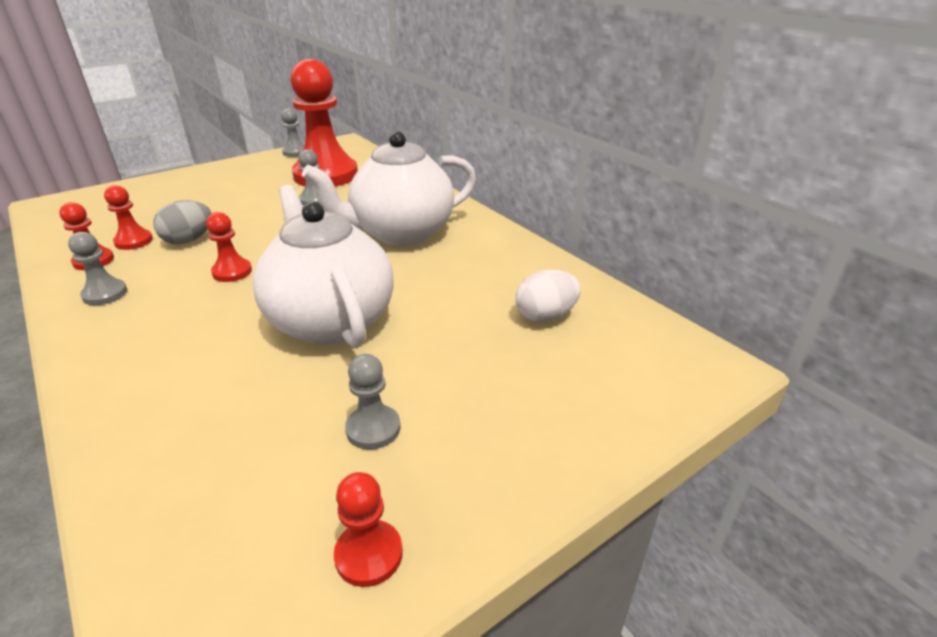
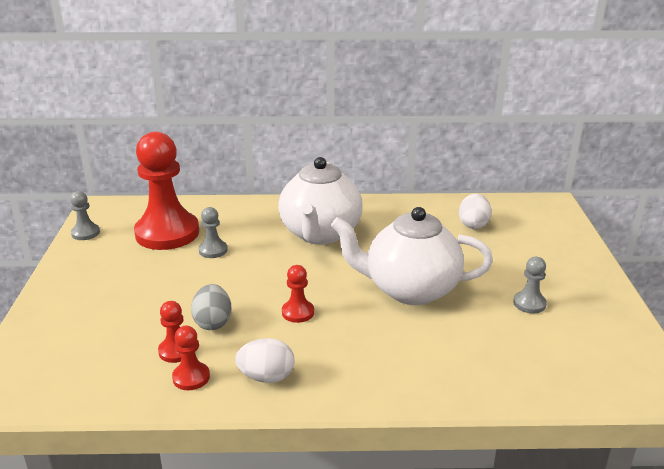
camera: 55 degrees left, 5 degrees down
grey pawn [68,232,127,305] -> white egg [235,338,295,383]
red pawn [334,472,403,587] -> none

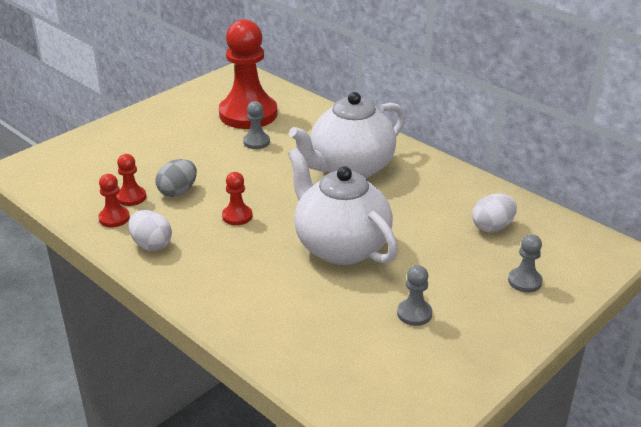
camera: 45 degrees right, 5 degrees up
grey pawn [70,191,100,240] -> grey pawn moved to [508,234,543,292]

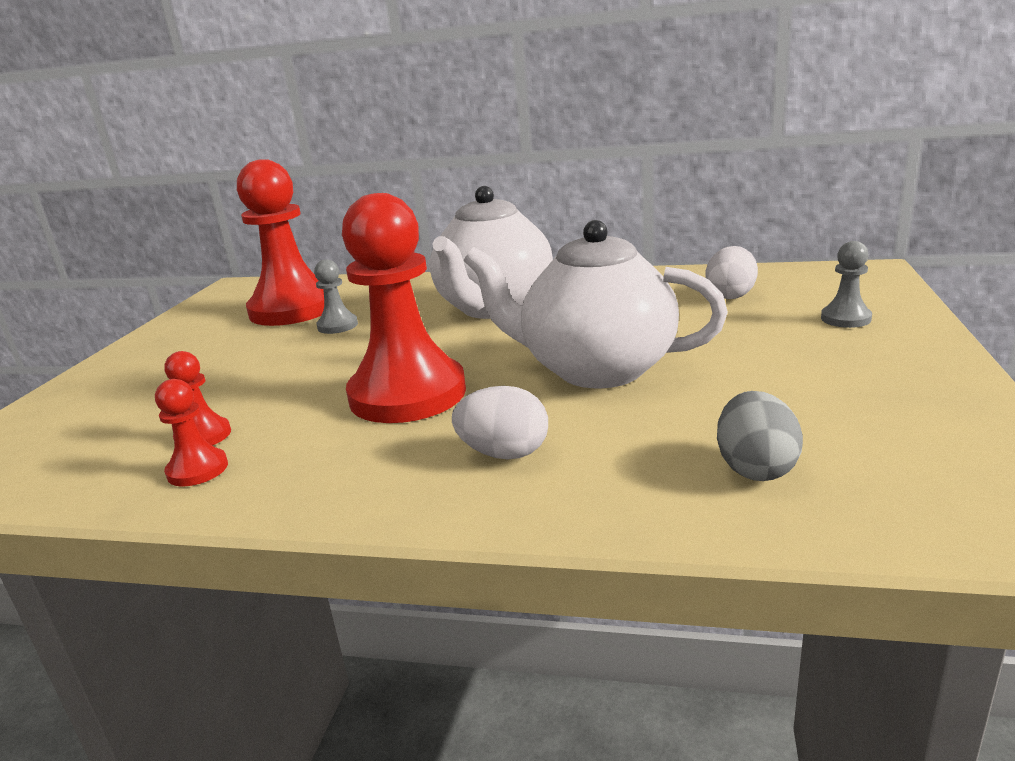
camera: 30 degrees left, 10 degrees down
white egg [128,210,172,251] -> white egg moved to [452,386,548,459]
grey egg [156,159,197,197] -> grey egg moved to [717,391,803,481]
red pawn [222,172,253,225] -> red pawn [342,193,466,423], size x2.31
grey pawn [397,265,432,326] -> none

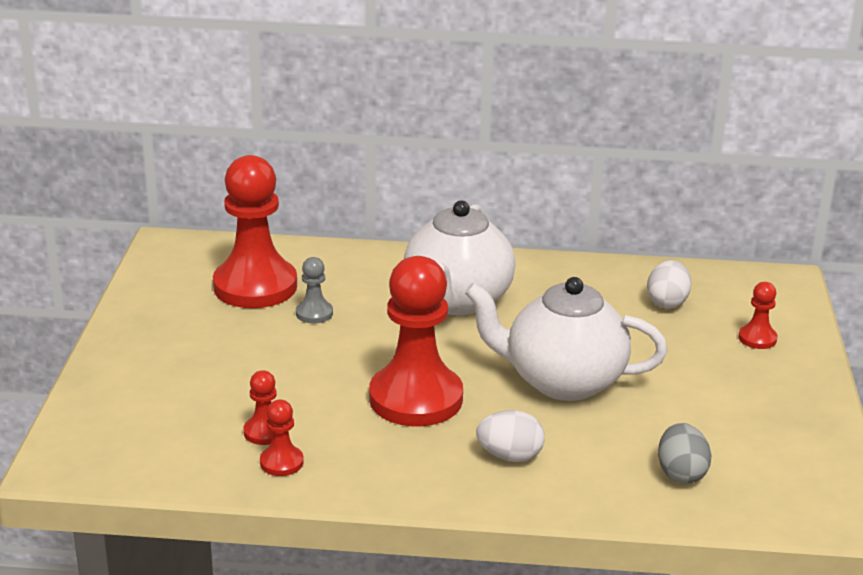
camera: 10 degrees left, 5 degrees up
grey pawn [821,241,872,328] -> red pawn [739,282,778,349]

